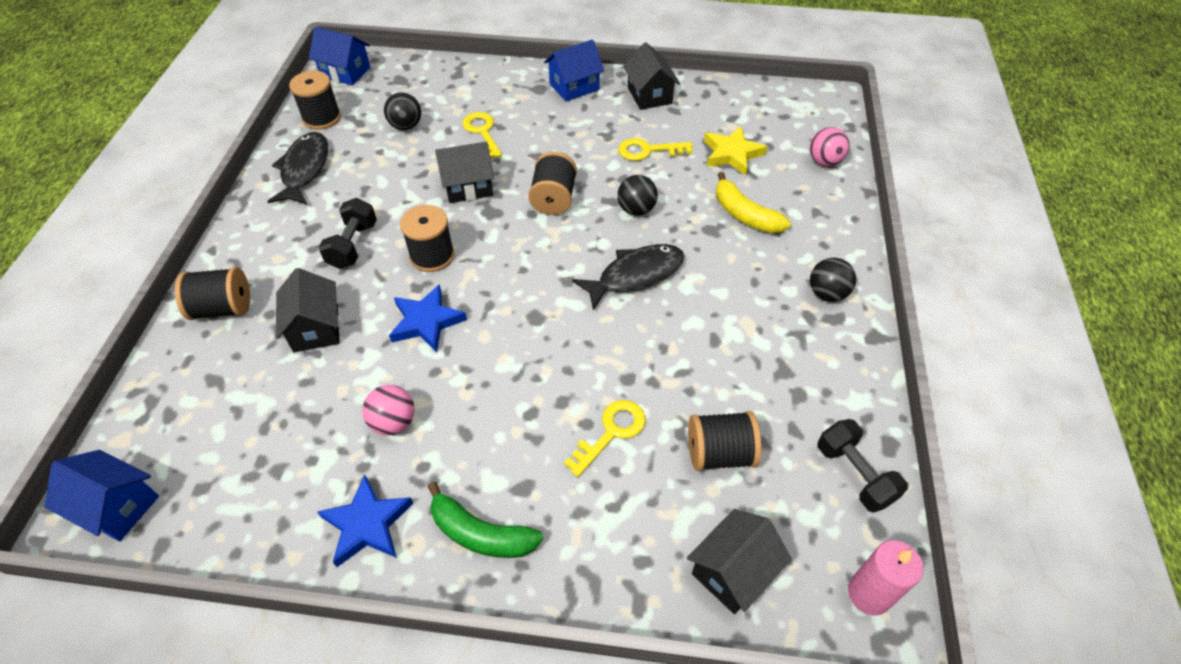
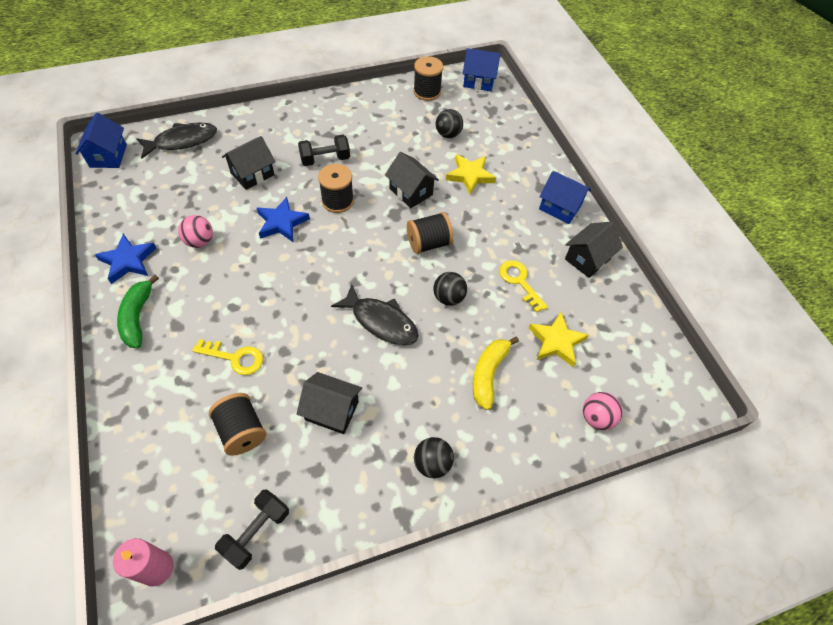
camera: 60 degrees right, 5 degrees up
black spool [175,267,250,320] -> none
black fish [267,132,328,205] -> black fish moved to [136,123,217,158]
blue house [309,27,370,86] -> blue house turned 75 degrees counterclockwise [463,48,501,91]
yellow key [462,112,502,158] -> yellow star [446,154,496,195]
black house [687,509,791,614] -> black house moved to [297,372,362,434]

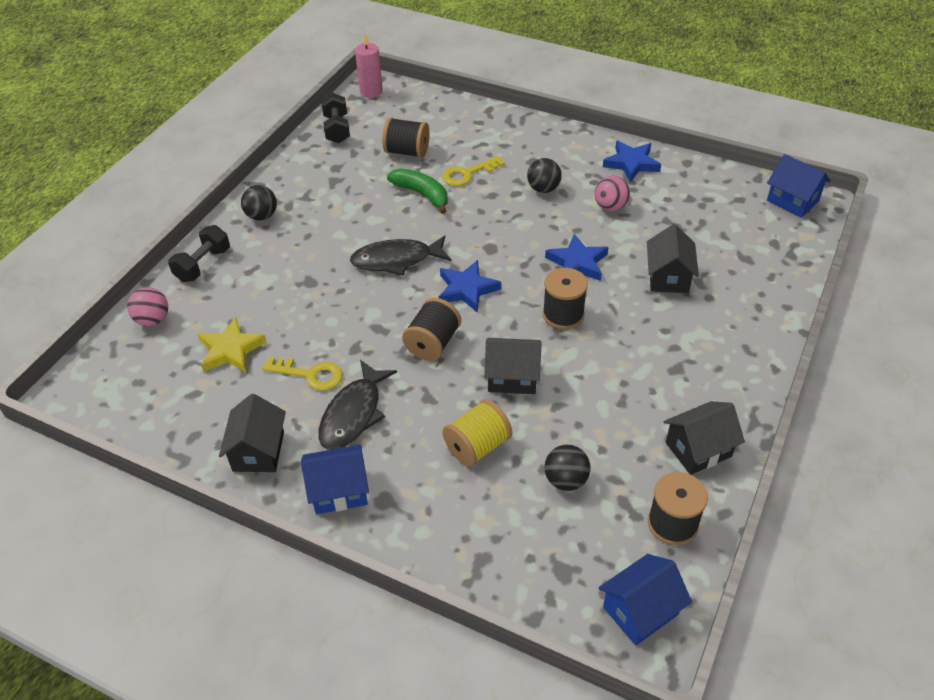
camera: 140 degrees right, 10 degrees down
green banana [117,275,159,348] -> green banana moved to [387,168,448,214]
black fish [136,123,217,158] -> black fish moved to [318,360,397,450]
black house [297,372,362,434] -> black house moved to [663,401,745,475]
black dumbbell [298,134,350,166] -> black dumbbell moved to [168,225,230,282]
black ball [433,272,467,306] -> black ball moved to [527,158,562,193]
yellow star [446,154,496,195] -> yellow spool [442,399,512,467]
yellow banana [473,337,519,410] -> none
none -> blue star [439,260,501,313]

